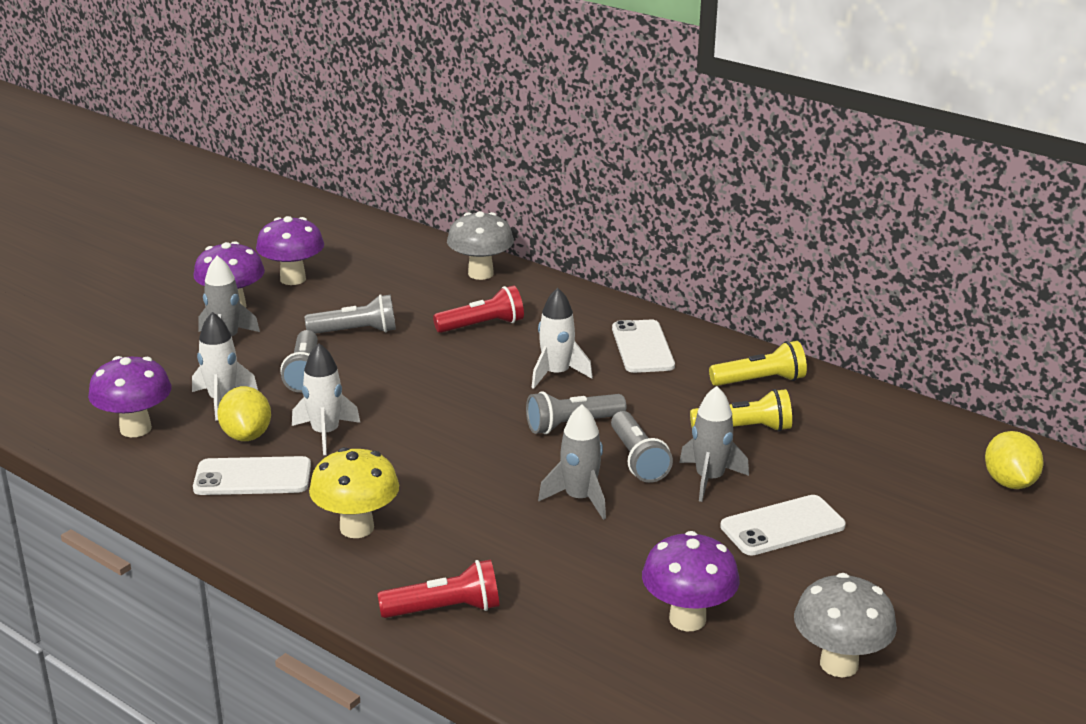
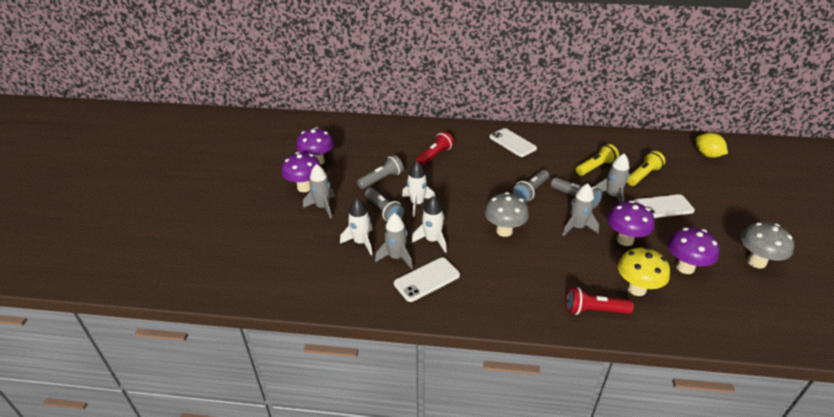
camera: 30 degrees left, 10 degrees up
purple mushroom [88,356,172,437] -> purple mushroom moved to [607,201,655,246]
yellow lemon [217,386,271,441] -> grey rocket [375,213,413,269]
yellow mushroom [309,447,399,538] -> yellow mushroom moved to [618,247,670,296]
red flashlight [377,559,499,618] -> red flashlight turned 135 degrees counterclockwise [566,287,634,315]
grey mushroom [447,211,514,280] -> grey mushroom moved to [485,192,529,237]
white rocket [532,288,593,389] -> white rocket moved to [402,161,435,217]
yellow flashlight [709,341,807,386] -> yellow flashlight moved to [627,151,665,186]
white phone [720,495,846,555] -> white phone turned 45 degrees clockwise [633,194,695,218]

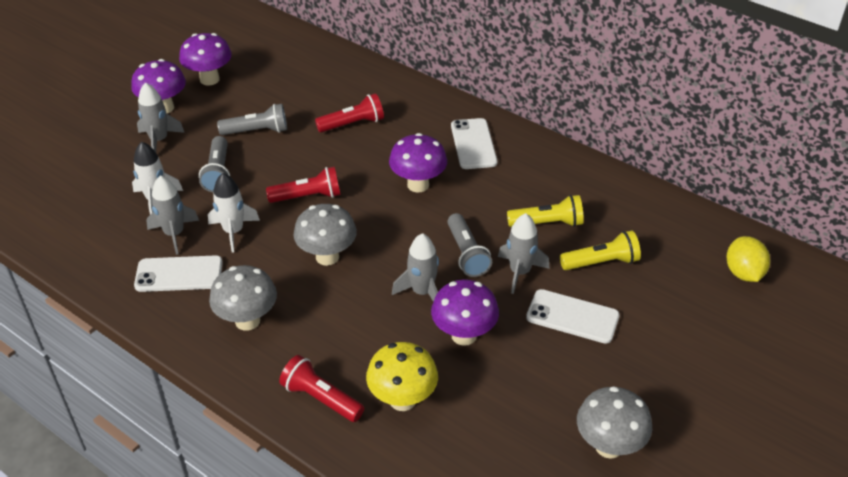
camera: 30 degrees right, 5 degrees up
white rocket [402,161,435,217] -> none
grey flashlight [513,170,549,202] -> none
purple mushroom [668,227,720,274] -> purple mushroom moved to [389,133,447,192]
none -> grey mushroom [209,265,277,331]
none -> red flashlight [266,167,341,203]

